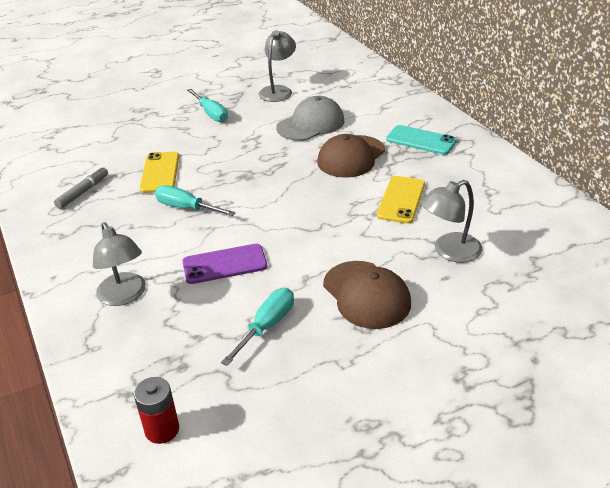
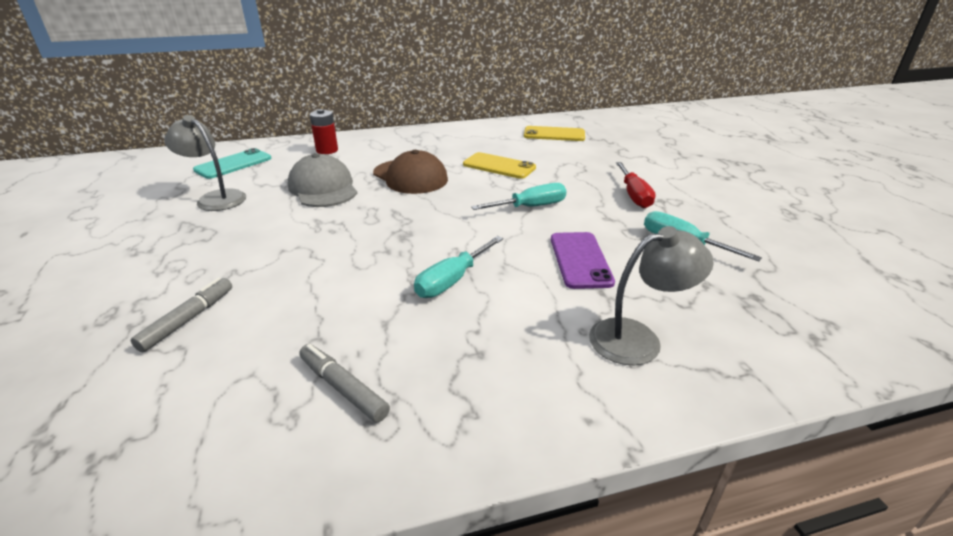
camera: 80 degrees left, 5 degrees down
red battery [134,377,179,444] -> red battery moved to [310,109,338,154]
yellow phone [140,152,179,193] -> yellow phone moved to [524,126,585,141]
turquoise screwdriver [187,89,228,122] -> turquoise screwdriver moved to [471,183,566,210]
brown cap [323,261,411,329] -> red screwdriver [616,162,656,208]
turquoise phone [386,125,457,155] -> turquoise phone moved to [193,148,271,179]
grey lamp [421,180,482,263] -> none
none -> grey marker [131,277,232,352]

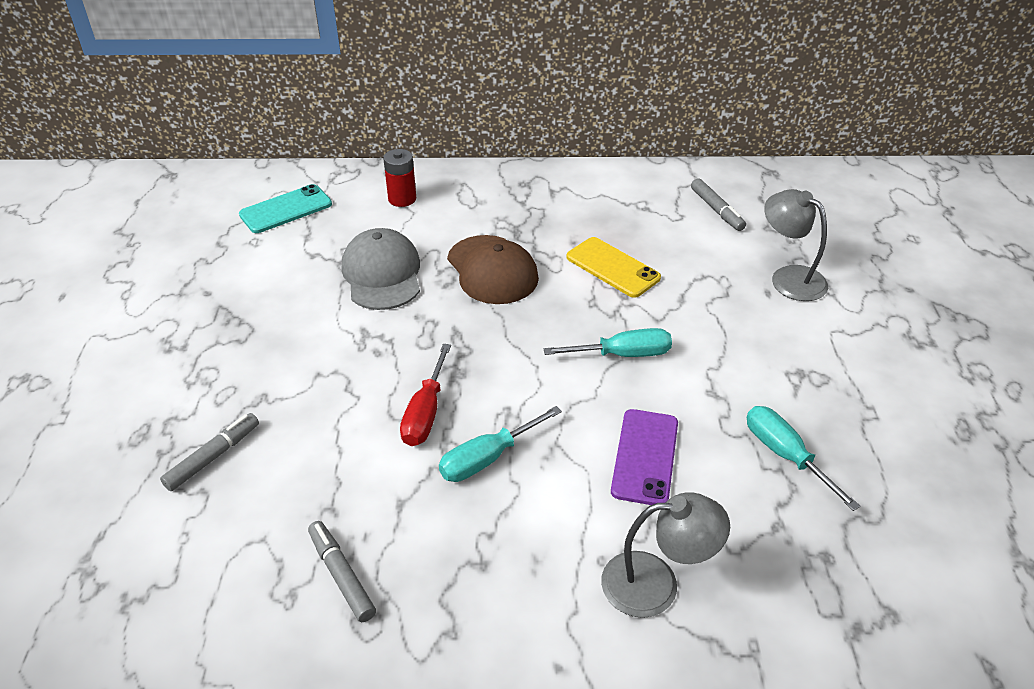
camera: 15 degrees right, 10 degrees up
grey lamp [164,115,246,211] -> grey lamp moved to [764,189,828,301]
yellow phone [524,126,585,141] -> grey marker [691,178,746,231]
red screwdriver [616,162,656,208] -> red screwdriver moved to [400,344,451,446]

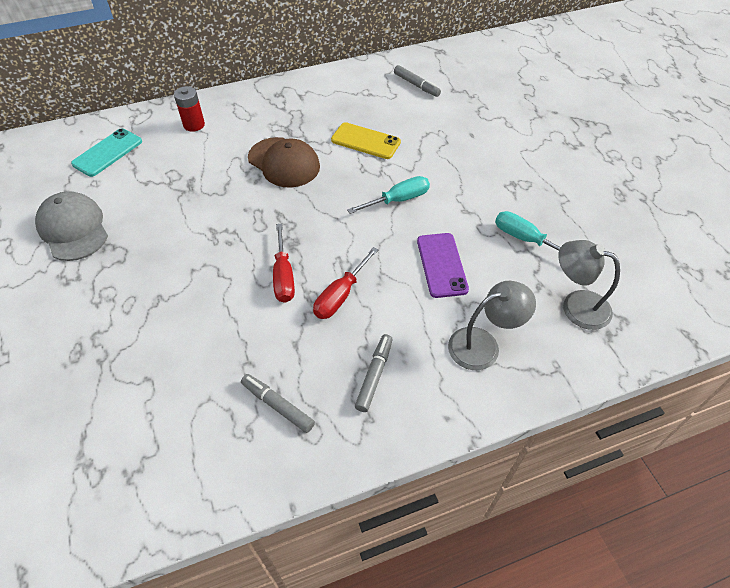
camera: 20 degrees left, 10 degrees up
grey marker [160,413,259,491] -> grey marker moved to [355,334,393,412]
grey cap [342,228,420,310] -> grey cap moved to [35,191,108,261]
turquoise screwdriver [439,406,562,482] -> red screwdriver [313,247,378,319]
grey lamp [764,189,828,301] -> grey lamp moved to [558,240,620,330]

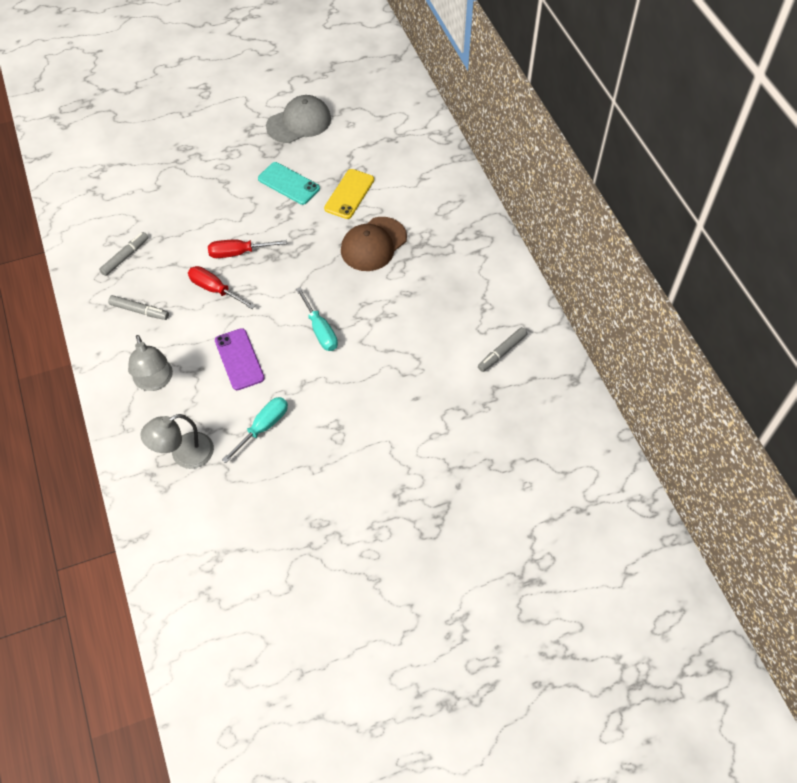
camera: 90 degrees right, 5 degrees up
turquoise phone [71,128,142,177] -> turquoise phone moved to [258,162,320,205]
red battery [174,86,205,132] -> none
yellow phone [331,122,401,159] -> yellow phone moved to [324,169,374,219]
purple phone [417,233,469,298] -> purple phone turned 75 degrees clockwise [215,328,265,390]
grey lamp [558,240,620,330] -> grey lamp turned 150 degrees counterclockwise [140,414,214,469]

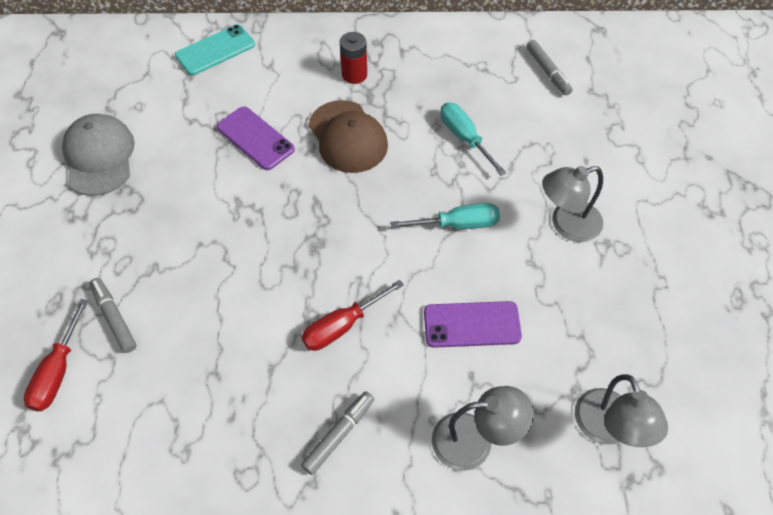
camera: 70 degrees left, 0 degrees up
grey marker [99,232,149,276] -> grey marker moved to [89,278,136,353]
red screwdriver [208,239,287,258] -> red screwdriver moved to [24,299,88,411]
turquoise screwdriver [222,397,288,463] -> turquoise screwdriver moved to [440,103,507,176]
turquoise phone [258,162,320,205] -> turquoise phone moved to [175,25,255,75]
yellow phone [324,169,374,219] -> purple phone [217,106,295,170]
none -> red battery [340,32,367,84]
none -> grey lamp [542,166,603,242]

